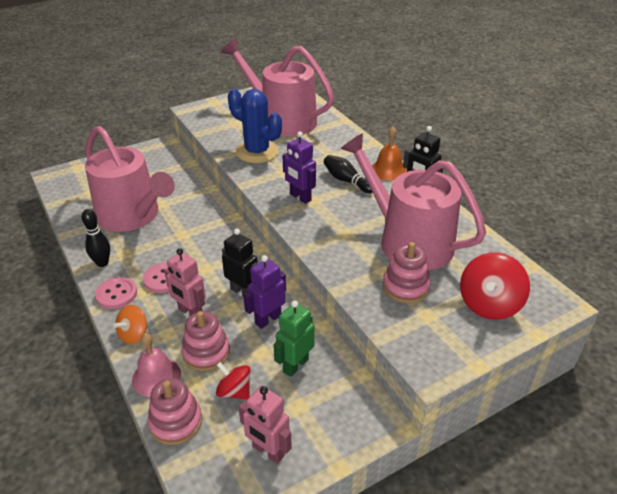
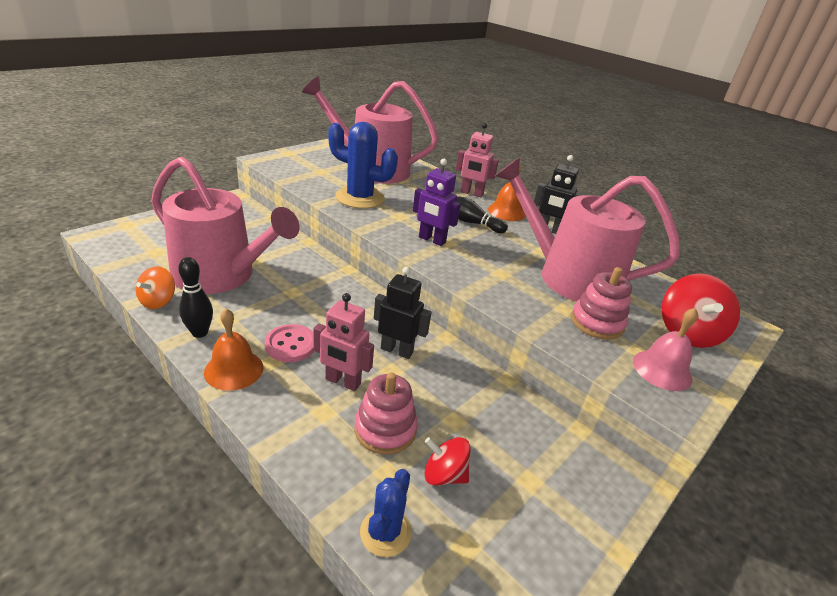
camera: 20 degrees left, 5 degrees down
pink button [95,277,137,309] -> orange bell [204,309,263,391]
orange spinning top [114,305,147,344] -> orange spinning top moved to [136,266,175,309]
pink bell [132,333,181,397] -> pink bell moved to [633,308,698,391]
pink stacking toy [148,378,202,445] -> blue cactus [360,469,412,557]
pink robot [239,386,292,464] -> pink robot moved to [456,123,499,197]
purple robot [243,255,286,329] -> none
green robot [273,300,315,377] -> none

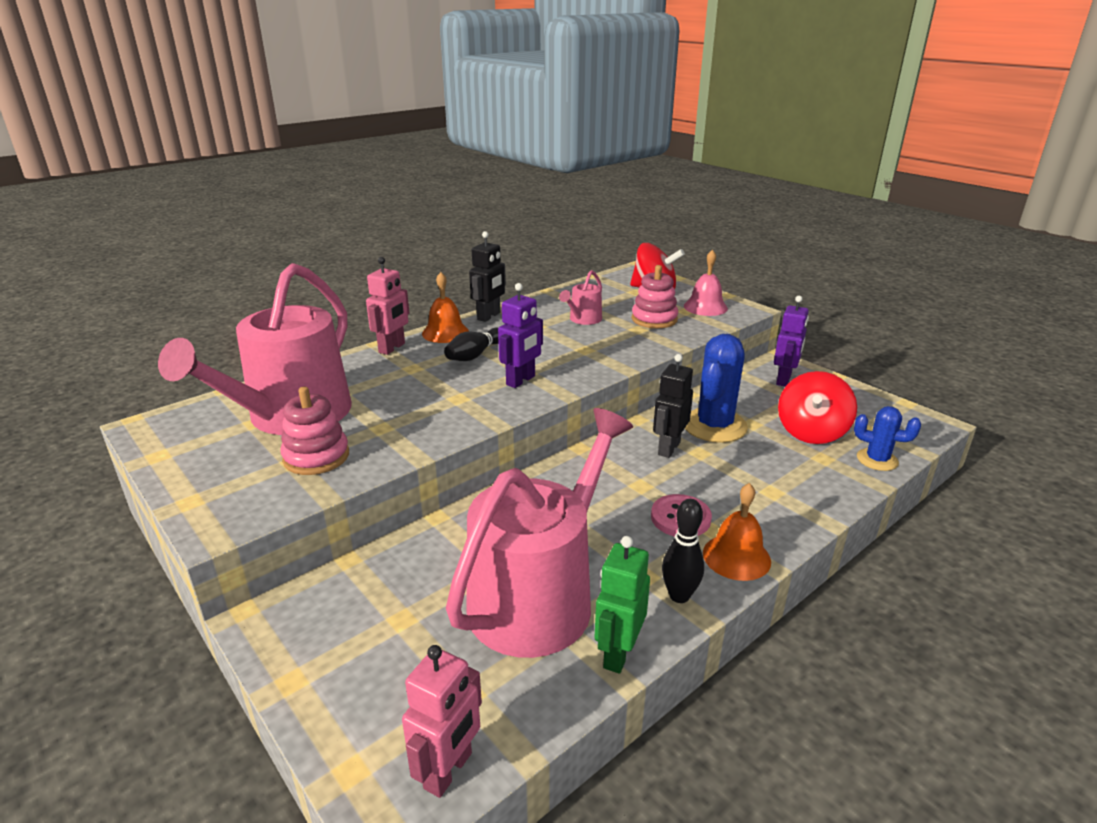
camera: 80 degrees left, 5 degrees down
orange spinning top [136,266,175,309] -> green robot [594,536,650,674]
pink robot [313,293,374,391] -> pink robot moved to [402,645,482,798]
blue cactus [328,122,398,209] -> blue cactus moved to [685,334,748,443]
pink stacking toy [354,372,418,455] -> pink stacking toy moved to [280,387,349,475]
red spinning top [424,437,471,486] -> red spinning top [778,371,857,444], size x1.62
pink watering can [495,157,680,302] -> pink watering can [559,270,602,325], size x0.42
none -> purple robot [774,296,809,387]

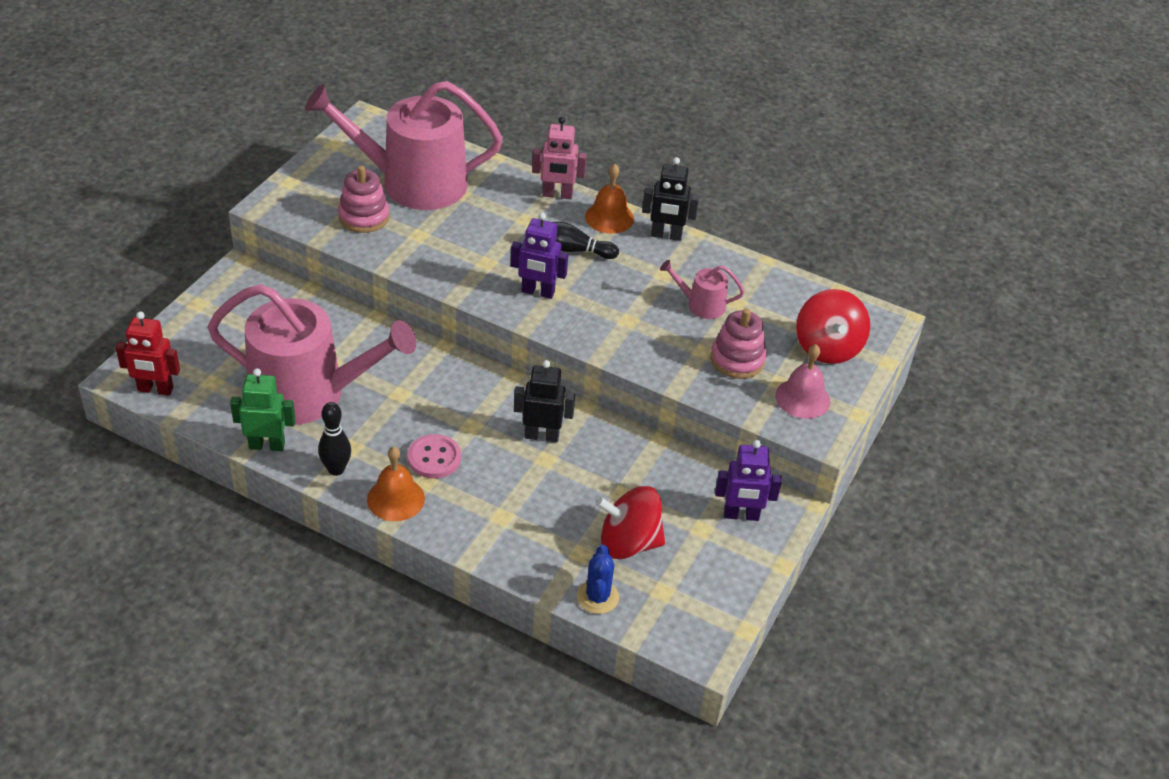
camera: 65 degrees right, 15 degrees up
pink robot [402,645,482,798] -> red robot [116,312,180,396]
blue cactus [685,334,748,443] -> none

